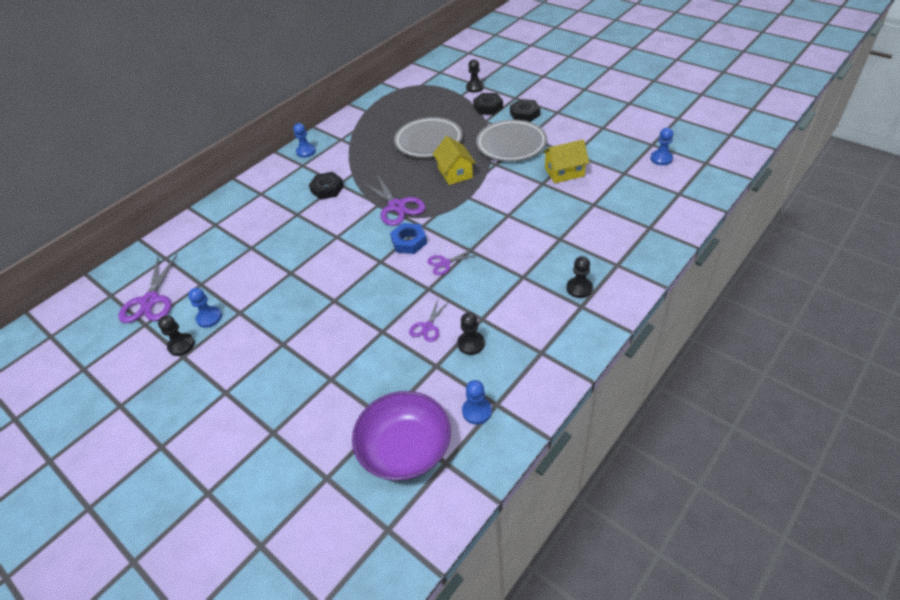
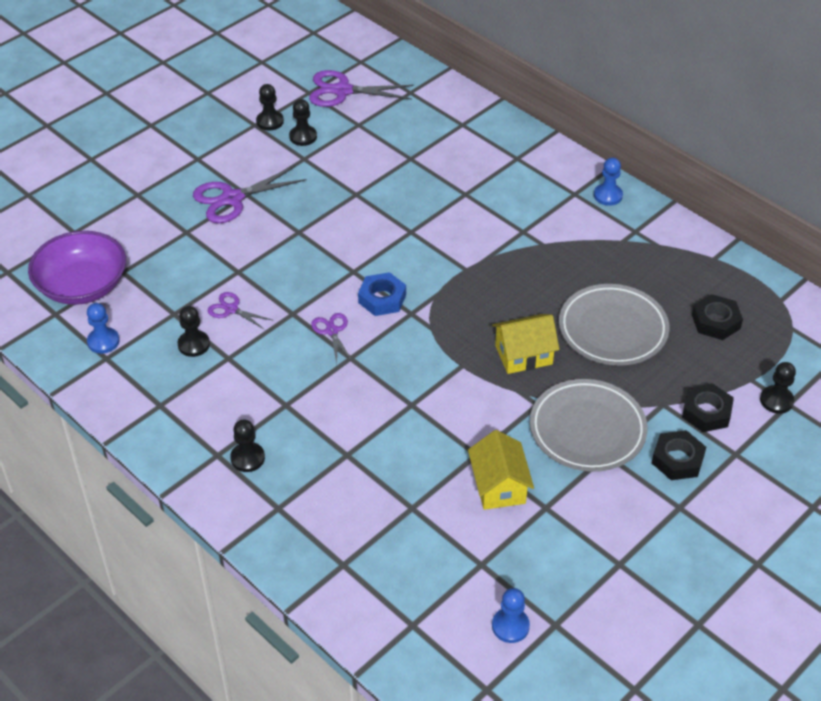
camera: 90 degrees right, 0 degrees up
blue pawn [188,288,222,328] -> black pawn [289,99,317,146]
black nut [309,172,344,200] -> black nut moved to [692,294,743,340]
purple scissors [361,174,426,226] -> purple scissors moved to [193,166,306,223]

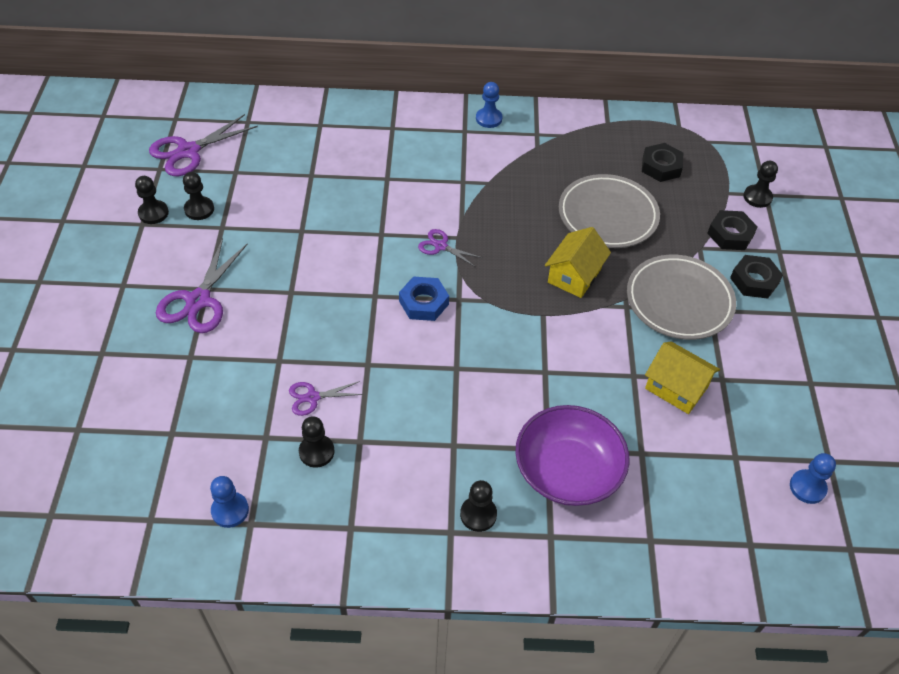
camera: 45 degrees left, 5 degrees up
purple bowl [28,231,126,305] -> purple bowl moved to [515,405,630,506]
purple scissors [311,313,352,363] -> purple scissors moved to [418,229,483,267]

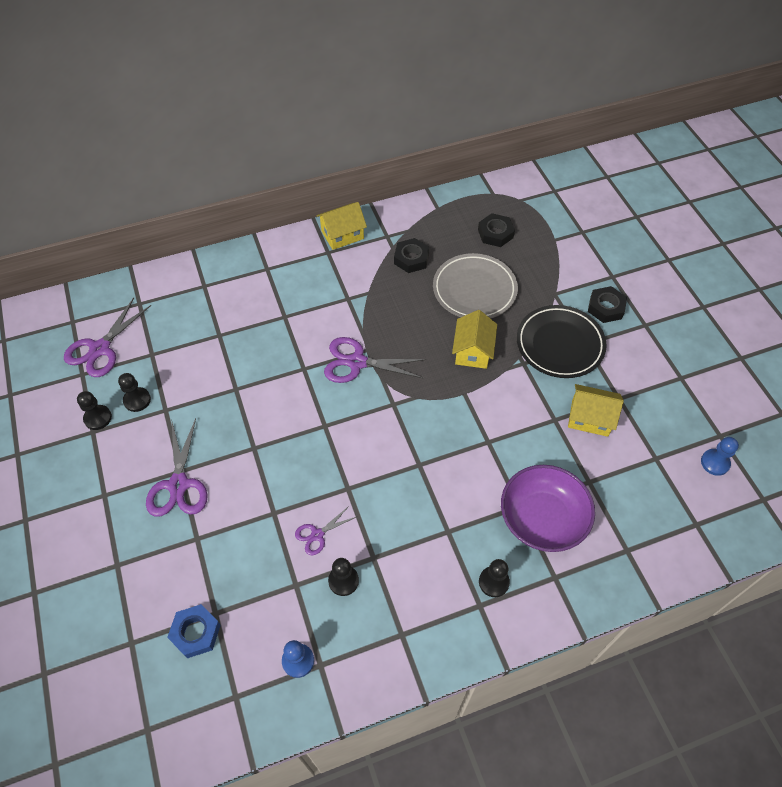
camera: 20 degrees left, 5 degrees up
blue nut [399,276,449,321] -> blue nut moved to [167,604,221,658]
purple scissors [418,229,483,267] -> purple scissors [324,337,426,383], size x1.82
blue pawn [476,82,502,128] -> yellow house [316,202,367,250]
grey plate [627,255,736,340] -> black plate [517,305,607,378]
black nut [707,210,758,250] -> black nut moved to [394,238,430,273]
black pawn [744,161,778,208] -> none

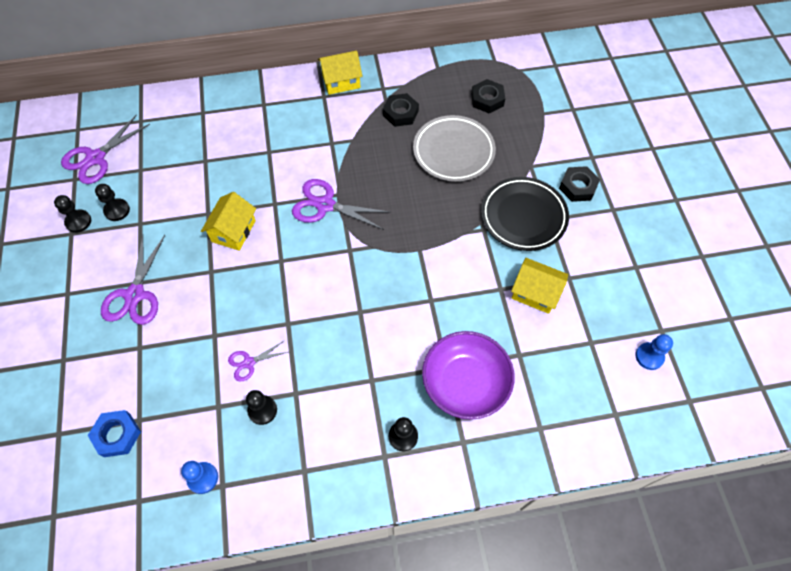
camera: 10 degrees right, 5 degrees up
yellow house [452,310,497,369] -> yellow house moved to [201,192,256,251]

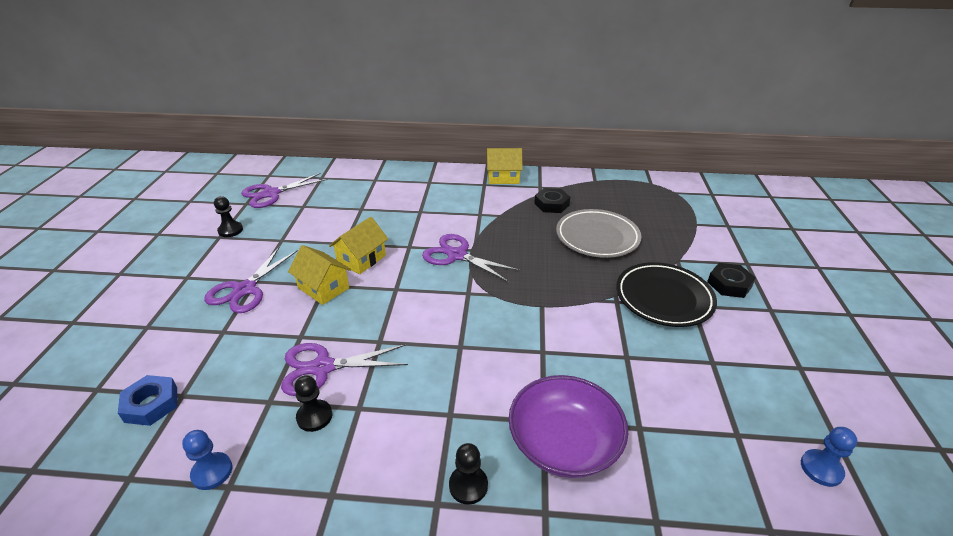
camera: 15 degrees right, 25 degrees down
black pawn [95,184,130,221] -> none
purple scissors [228,340,288,382] -> purple scissors [281,343,408,396], size x1.82
black nut [471,79,505,113] -> none
yellow house [511,258,568,314] -> yellow house moved to [288,245,351,305]

